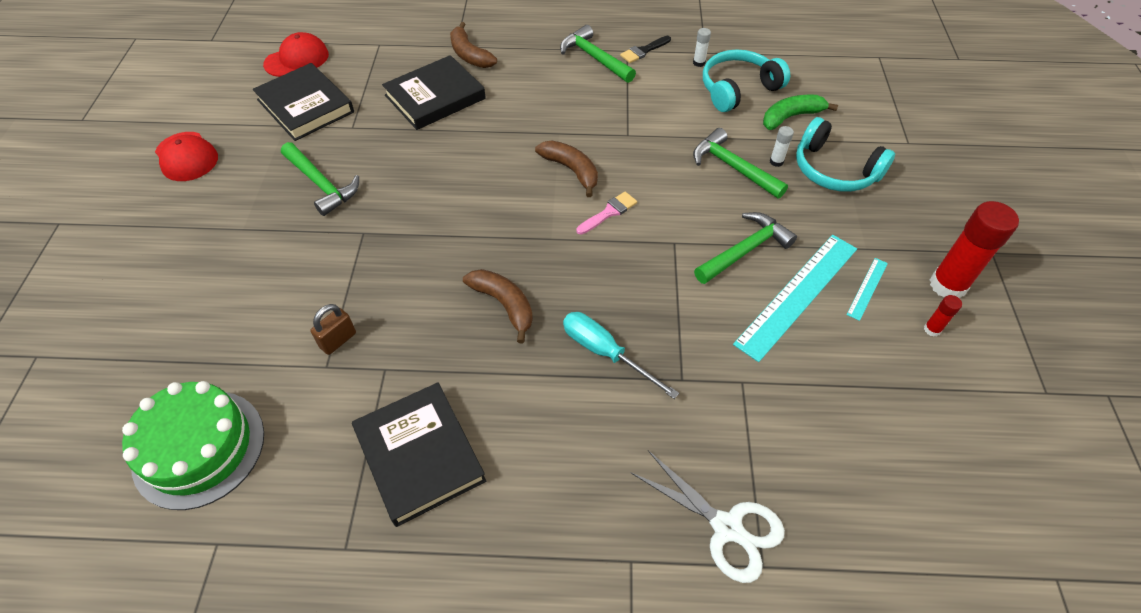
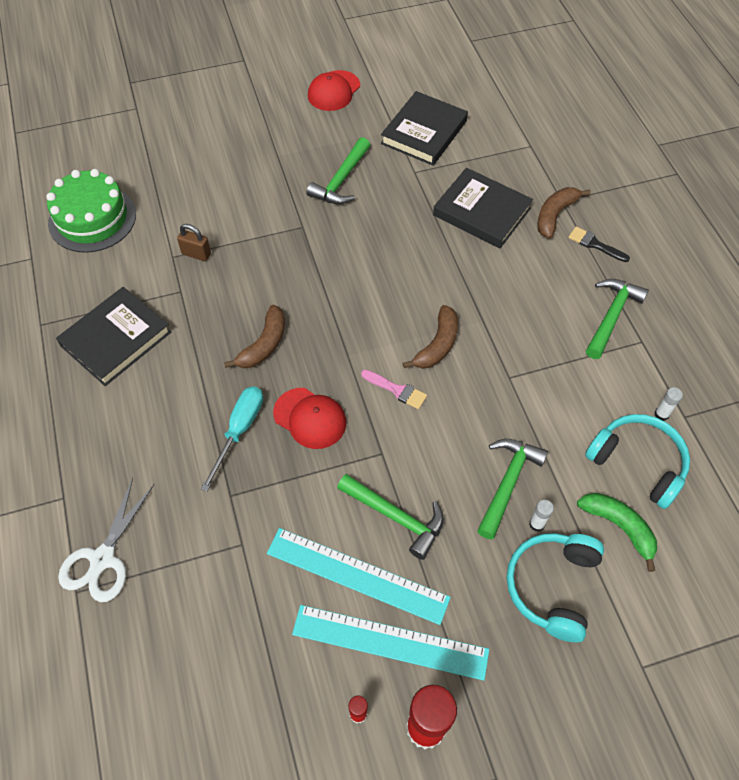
camera: 70 degrees right, 5 degrees up
red cap [263,32,329,77] -> red cap moved to [273,388,346,449]
black brush [620,36,671,63] -> black brush moved to [568,227,630,262]
turquoise ruler [846,258,888,321] -> turquoise ruler [292,605,489,681], size x2.18

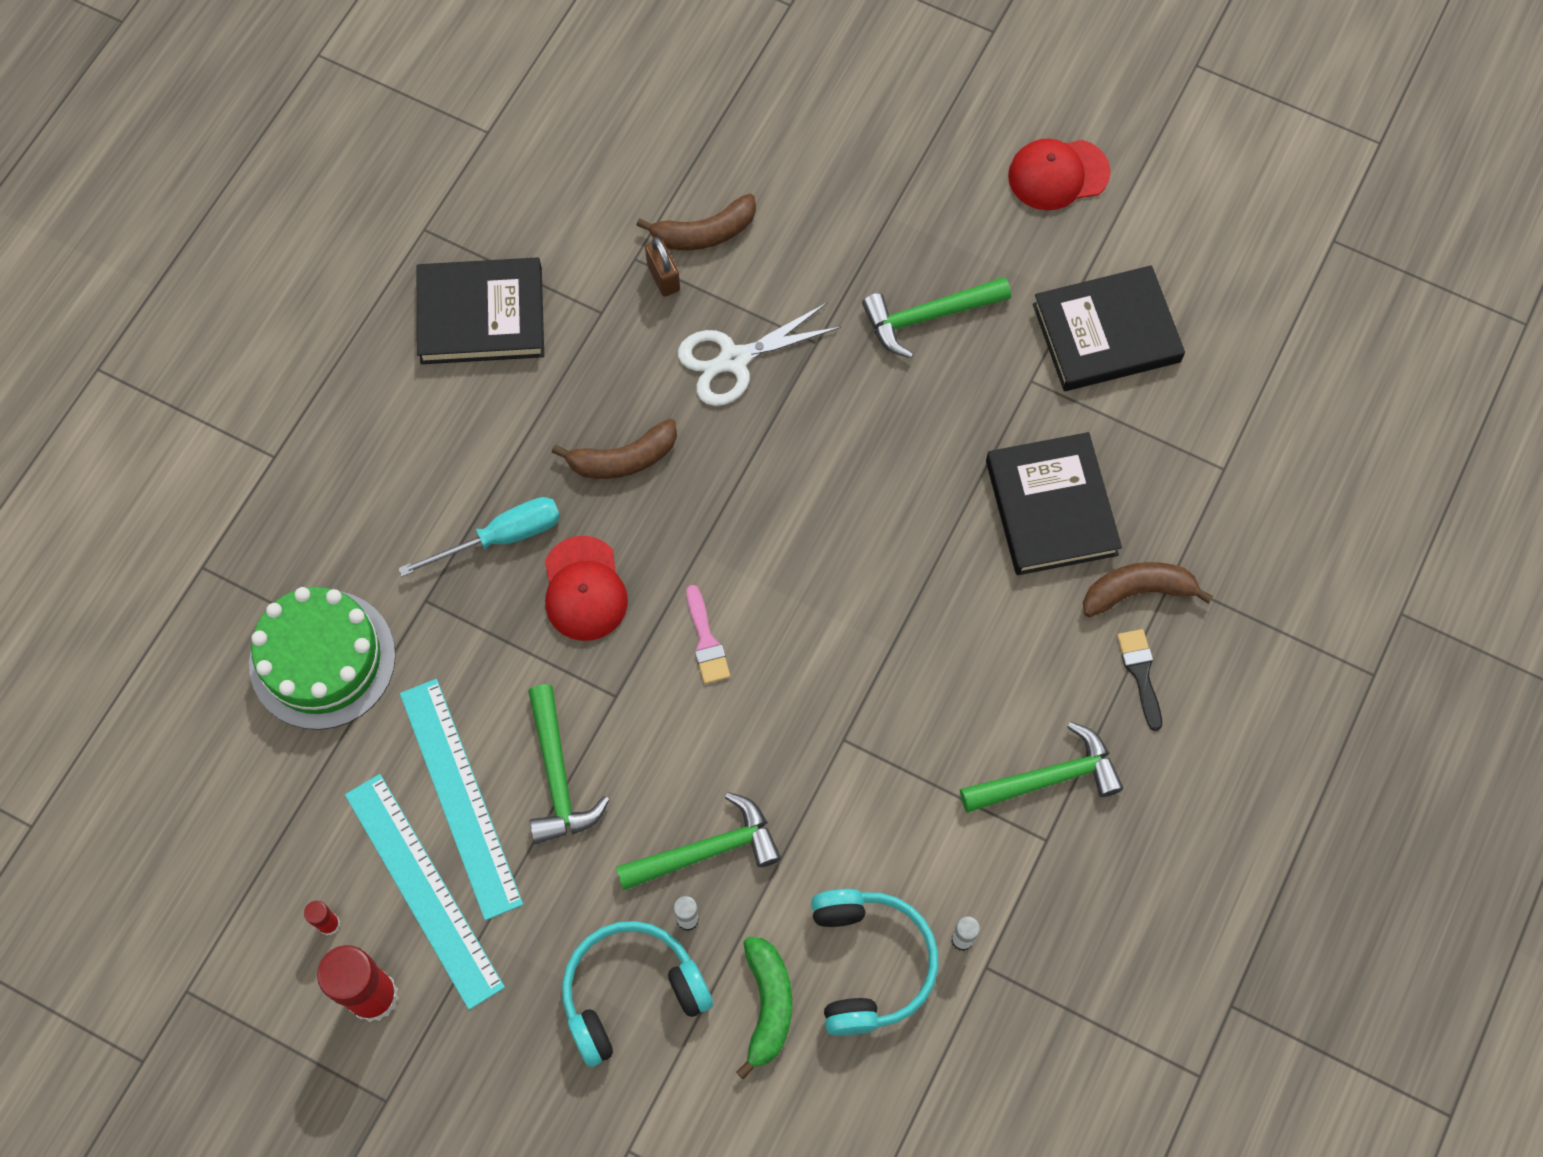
camera: 45 degrees right, 10 degrees up
green cake [46,169,136,253] -> green cake moved to [249,587,396,730]
white scissors [58,478,154,602] -> white scissors moved to [678,303,841,406]
brown banana [402,305,458,369] -> brown banana moved to [636,194,756,250]

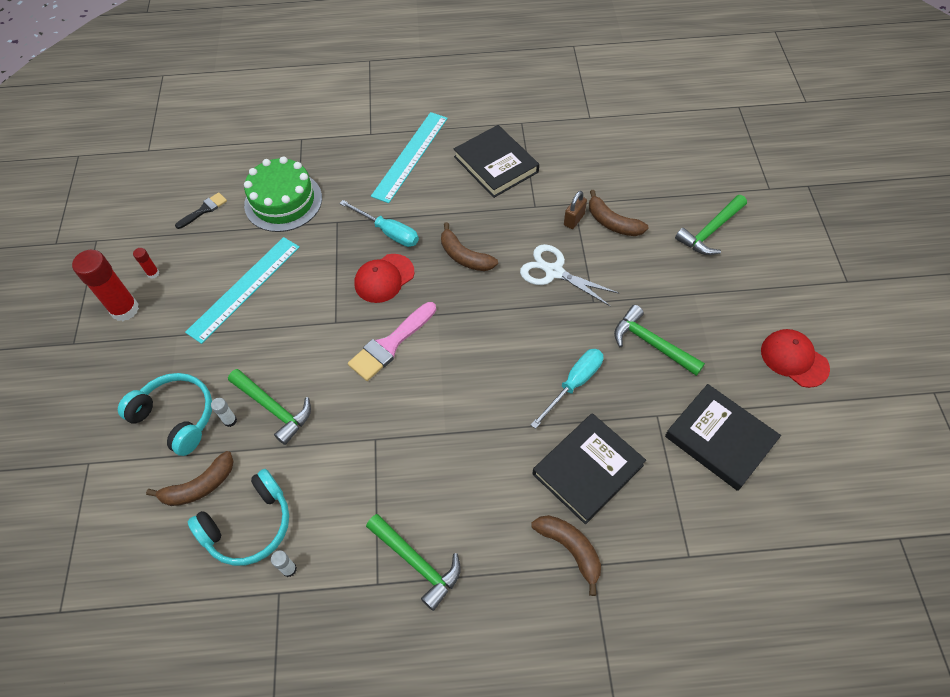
camera: 60 degrees right, 10 degrees down
turquoise ruler [345,774,505,1010] -> turquoise ruler moved to [371,112,448,203]
green hammer [528,684,610,844] -> green hammer moved to [675,195,747,255]
pink brush [686,585,730,684] -> pink brush [348,302,436,381], size x1.72
green banana [736,937,792,1080] -> brown banana [146,451,234,506]
black brush [1117,629,1162,731] -> black brush moved to [175,192,227,229]
none -> turquoise screwdriver [531,349,603,429]

